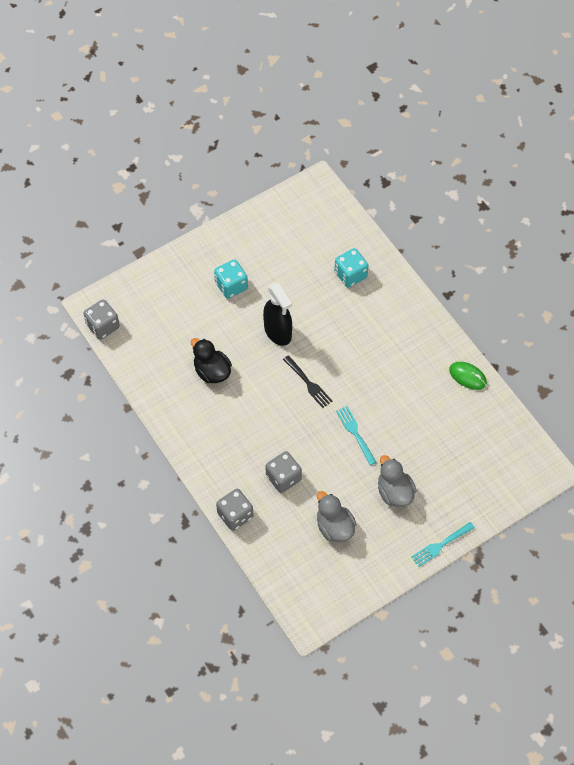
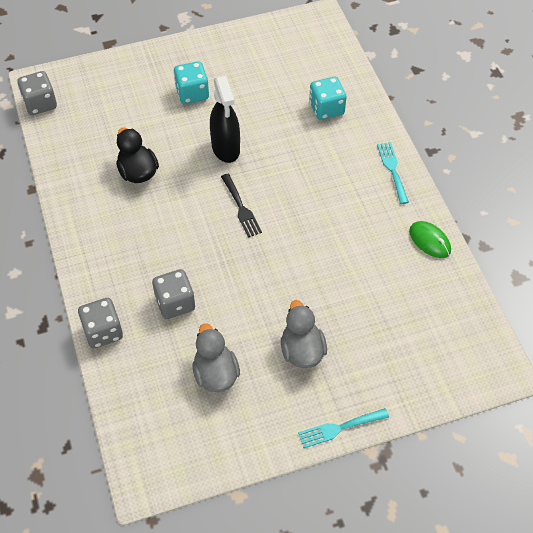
camera: 15 degrees right, 5 degrees down
turquoise fork [336,406,376,465] -> turquoise fork moved to [377,142,409,204]

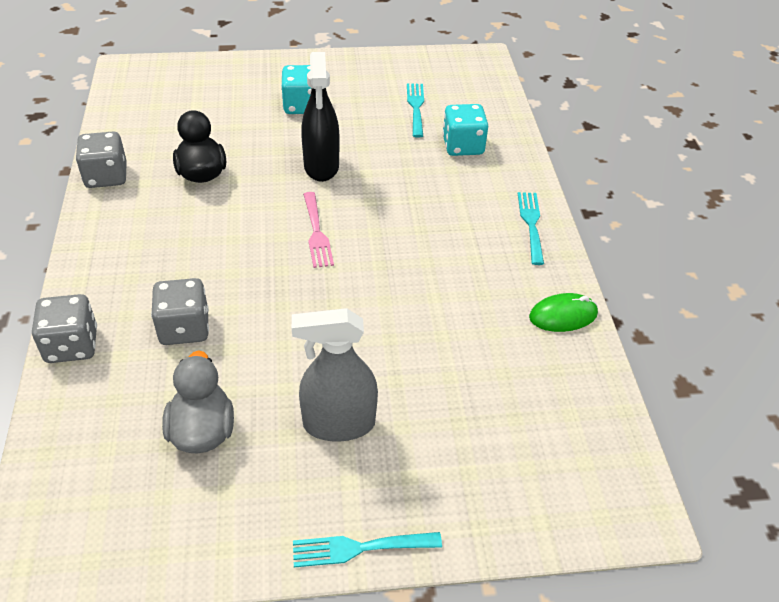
camera: 10 degrees right, 10 degrees down
grey dice [18,71,57,115] -> grey dice moved to [76,132,127,188]
black fork [221,174,262,238] -> pink fork [303,192,334,268]
grey duck [281,300,327,368] -> grey spray bottle [292,308,378,441]
green mouse [409,221,451,258] -> green mouse turned 75 degrees counterclockwise [529,293,598,332]
none -> turquoise fork [407,83,424,138]

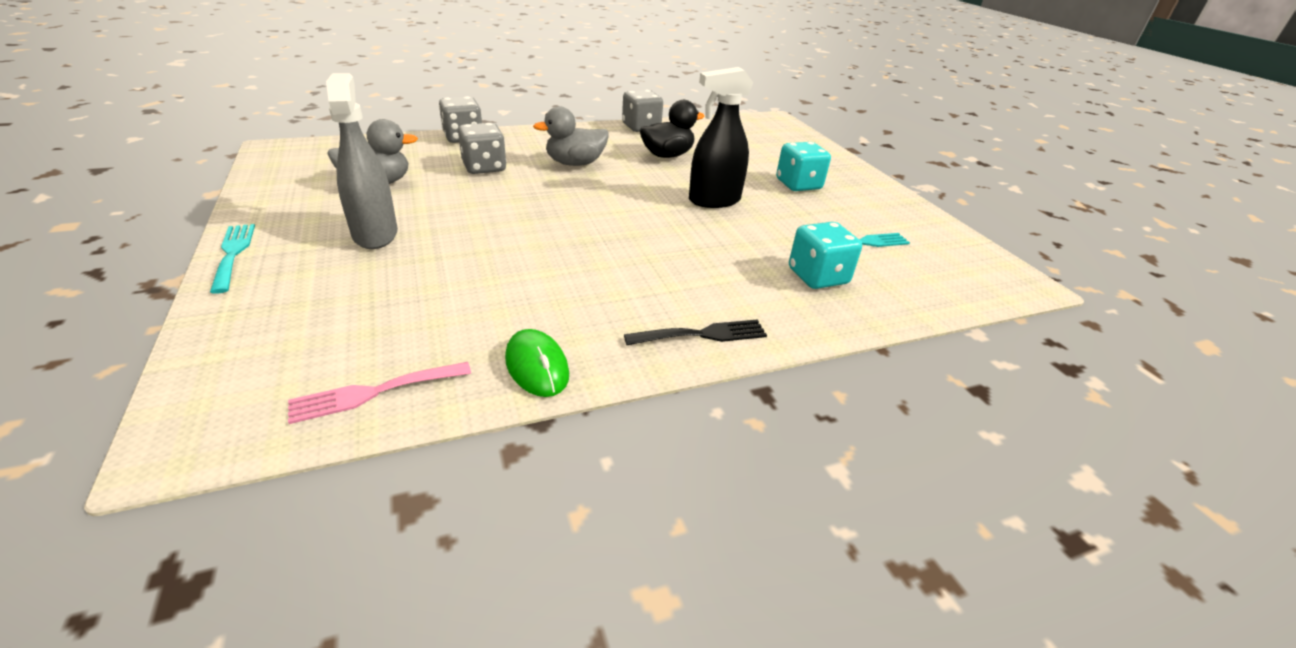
camera: 75 degrees right, 10 degrees down
pink fork [303,192,334,268] -> pink fork moved to [288,362,471,424]
turquoise fork [518,192,544,265] -> black fork [624,319,767,345]
none -> grey duck [533,106,609,166]

